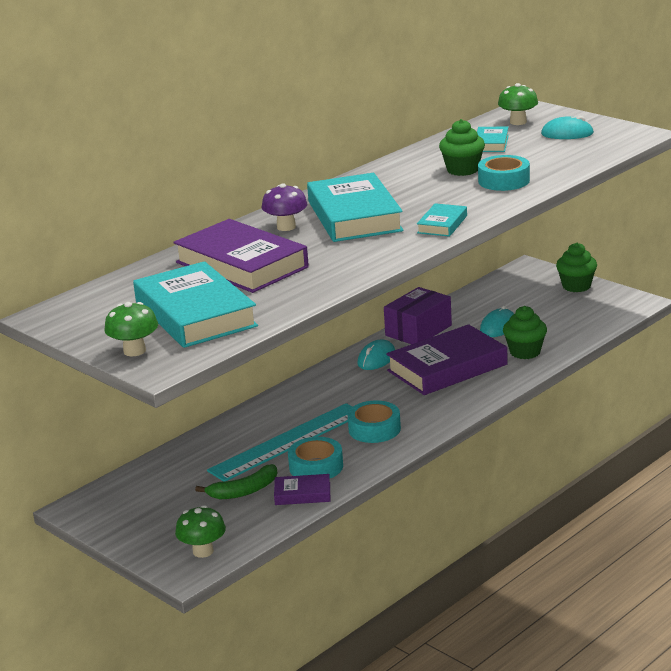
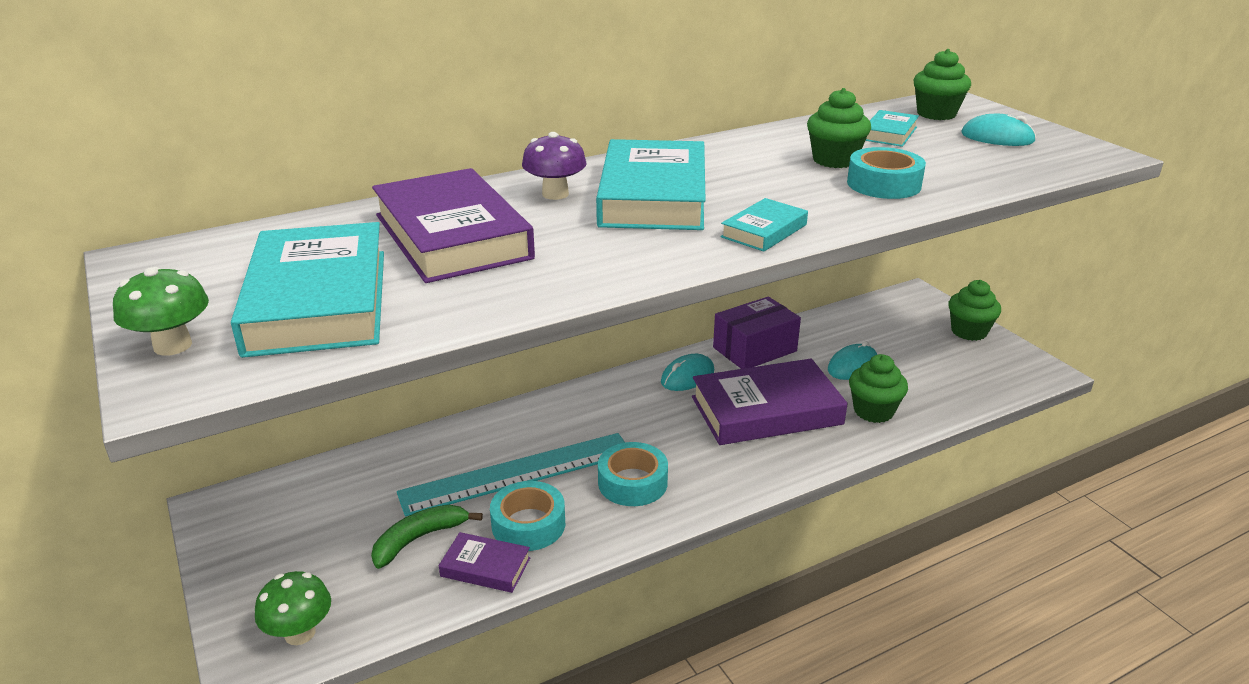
camera: 15 degrees right, 5 degrees up
green banana [195,464,277,499] -> green banana turned 150 degrees clockwise [371,505,483,569]
green mushroom [498,83,538,125] -> green cupcake [913,49,971,120]

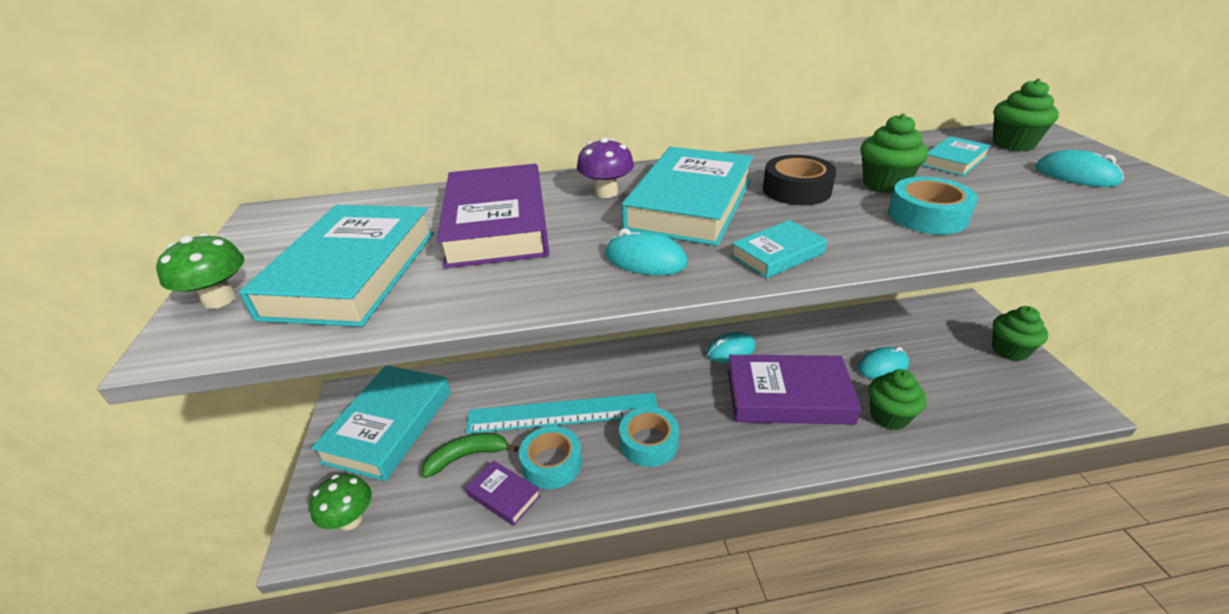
camera: 20 degrees right, 5 degrees up
purple box [713,296,801,369] -> none
none -> turquoise book [311,365,451,481]
none -> turquoise mouse [605,228,688,275]
none -> black tape [763,155,836,205]

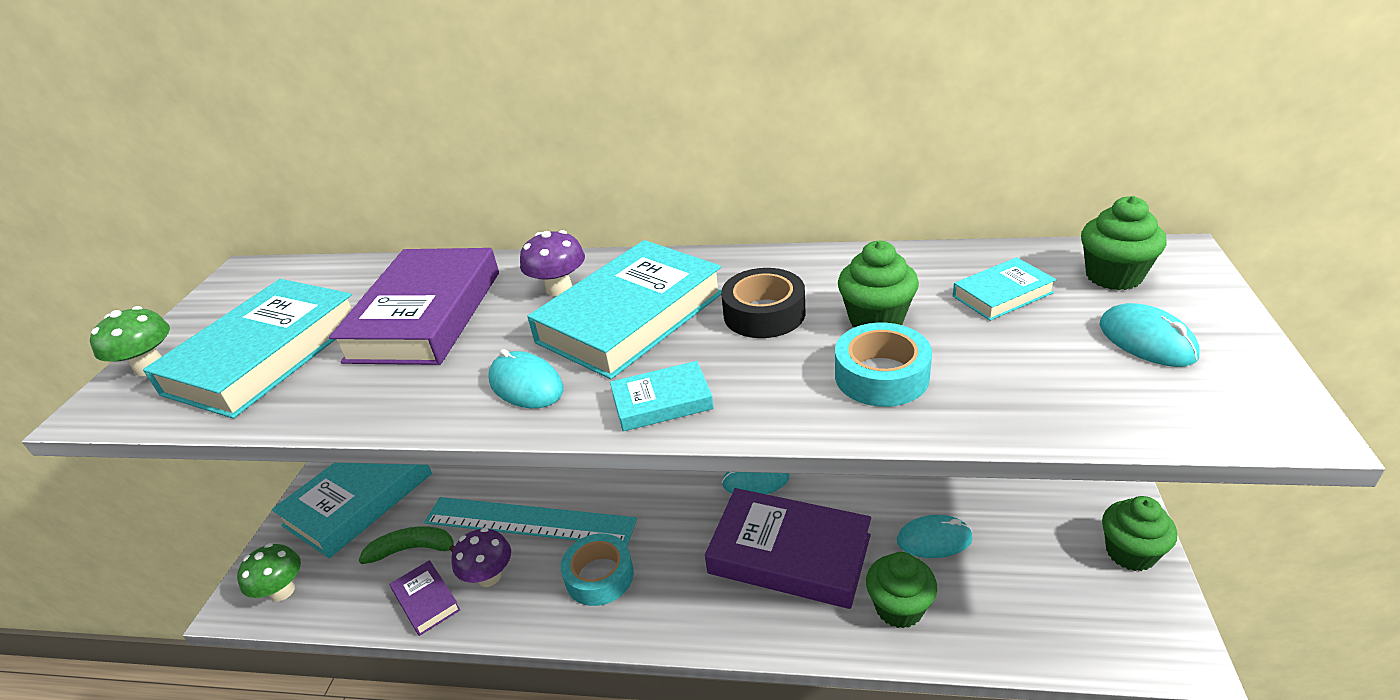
camera: 20 degrees right, 0 degrees up
turquoise tape [519,426,582,489] -> purple mushroom [451,528,511,587]

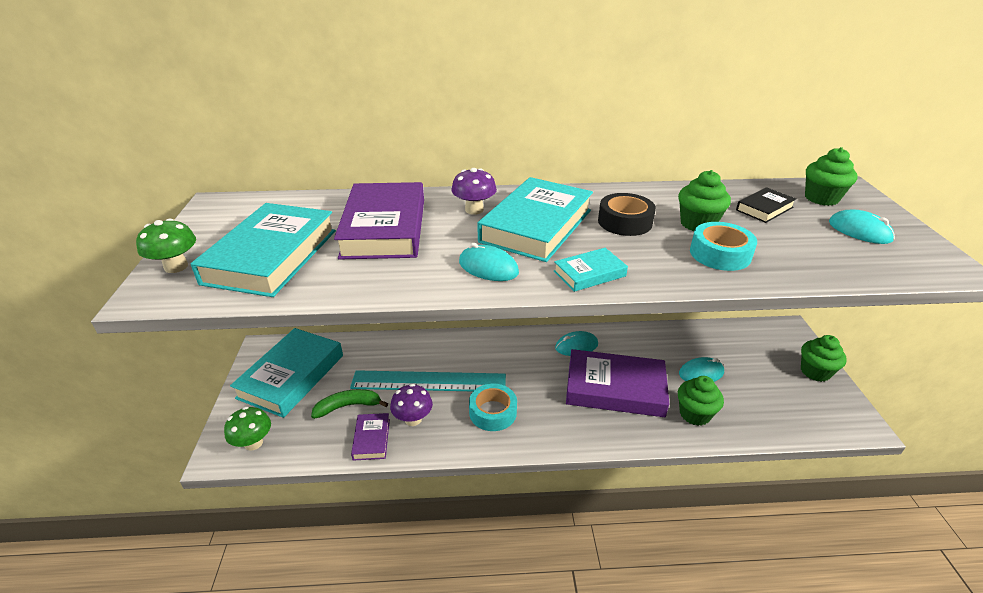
camera: 15 degrees left, 0 degrees up
purple book [390,560,460,636] -> purple book turned 45 degrees clockwise [351,413,390,461]
turquoise book [953,257,1057,321] -> black book [736,187,796,223]

